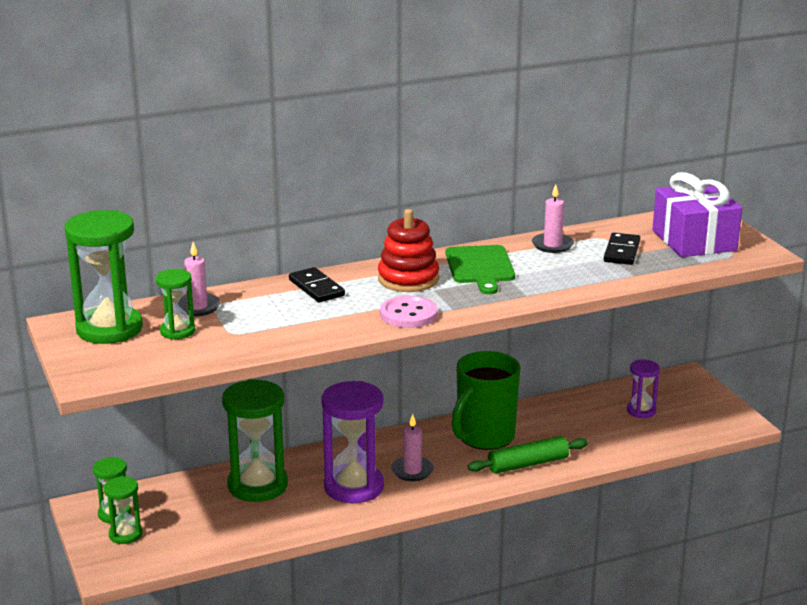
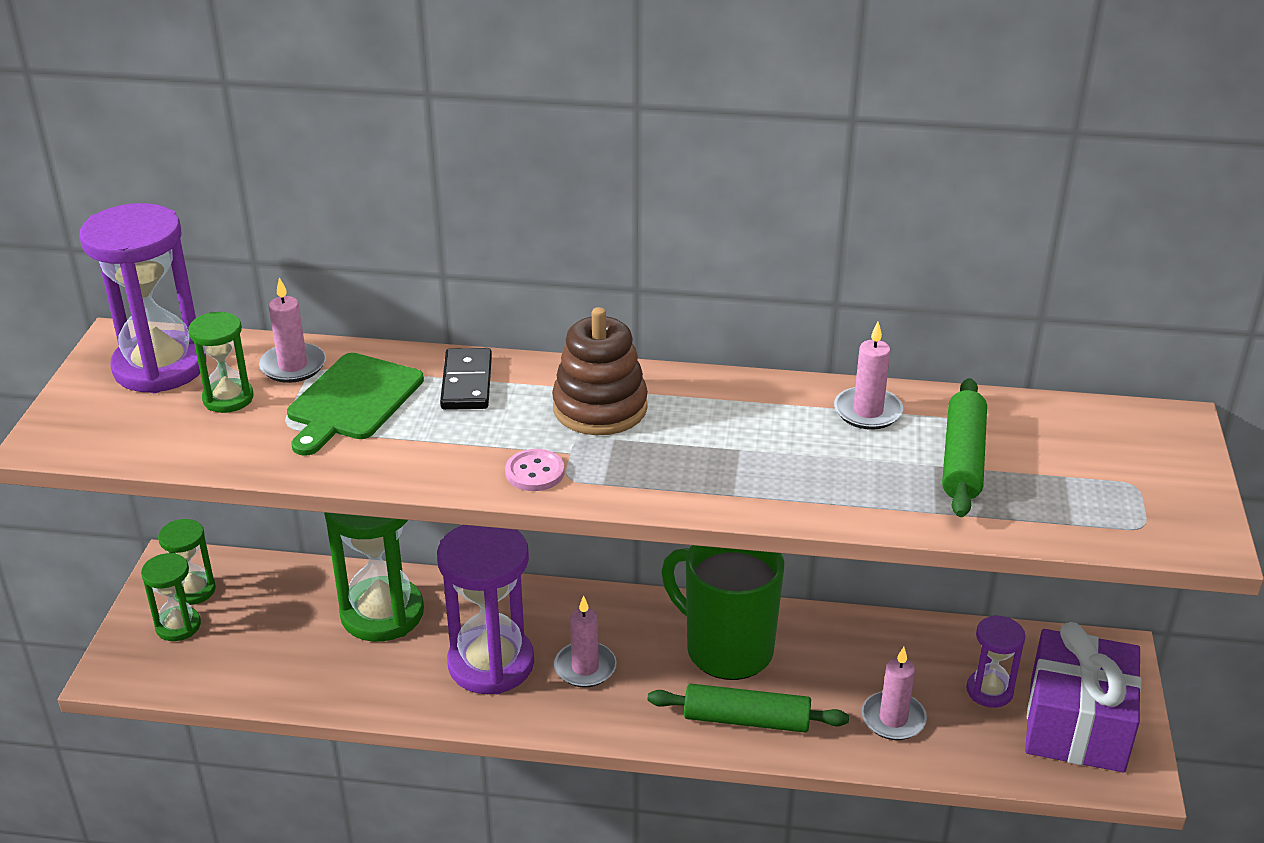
camera: 30 degrees right, 10 degrees up
green hourglass [65,210,143,344] -> purple hourglass [79,203,206,393]
red stacking toy [378,209,439,292] -> brown stacking toy [552,307,648,435]
pink button [380,296,438,328] -> pink button [505,449,564,491], size x0.66
green cutting board [446,245,515,294] -> green cutting board moved to [287,353,424,456]
green mug [452,351,520,450] -> green mug turned 60 degrees clockwise [662,545,784,680]
black domino [604,233,640,265] -> green rolling pin [942,378,987,517]
purple gift [652,172,742,257] -> purple gift moved to [1025,622,1142,772]
none -> pink candle [861,647,927,740]

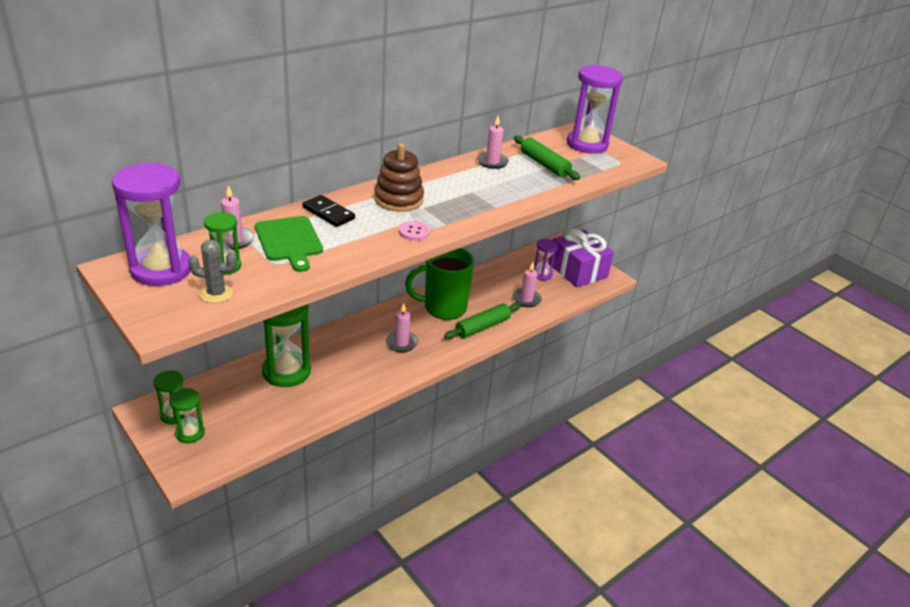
camera: 50 degrees left, 0 degrees up
purple hourglass [437,525,534,694] -> purple hourglass moved to [567,65,623,154]
none -> grey cactus [188,240,237,303]

